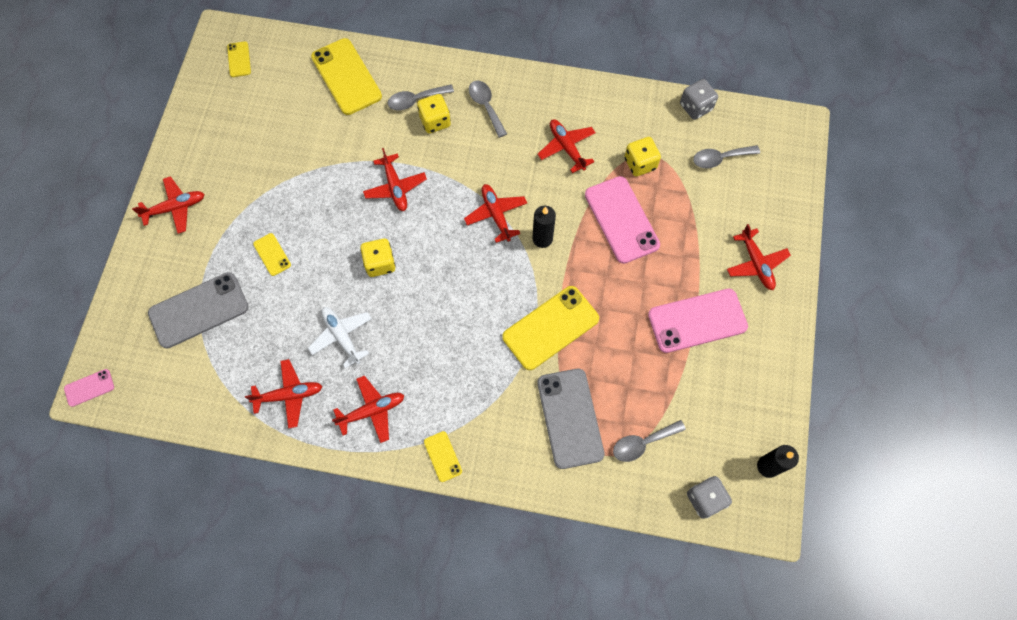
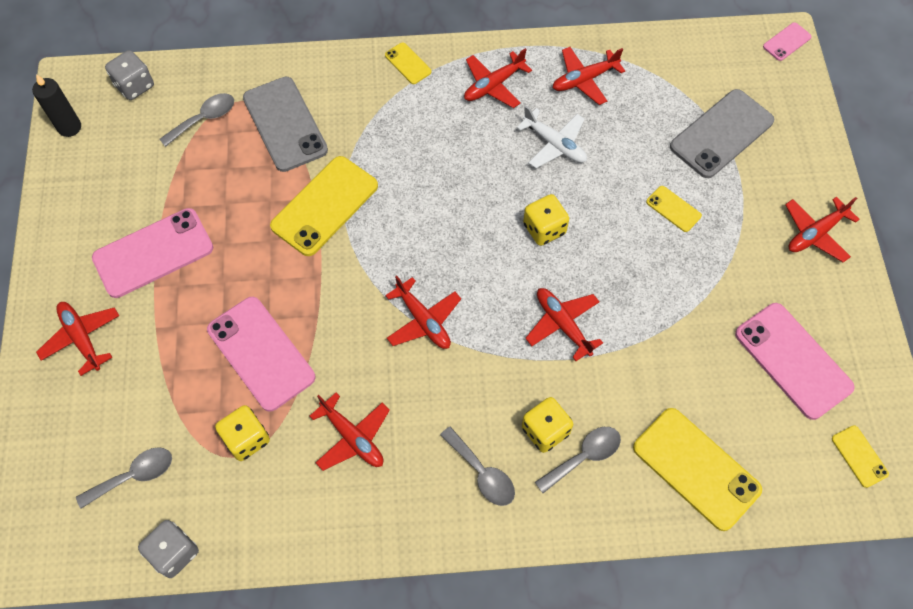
camera: 165 degrees right, 5 degrees down
black candle [533,206,556,248] -> none
none -> pink phone [735,303,855,420]

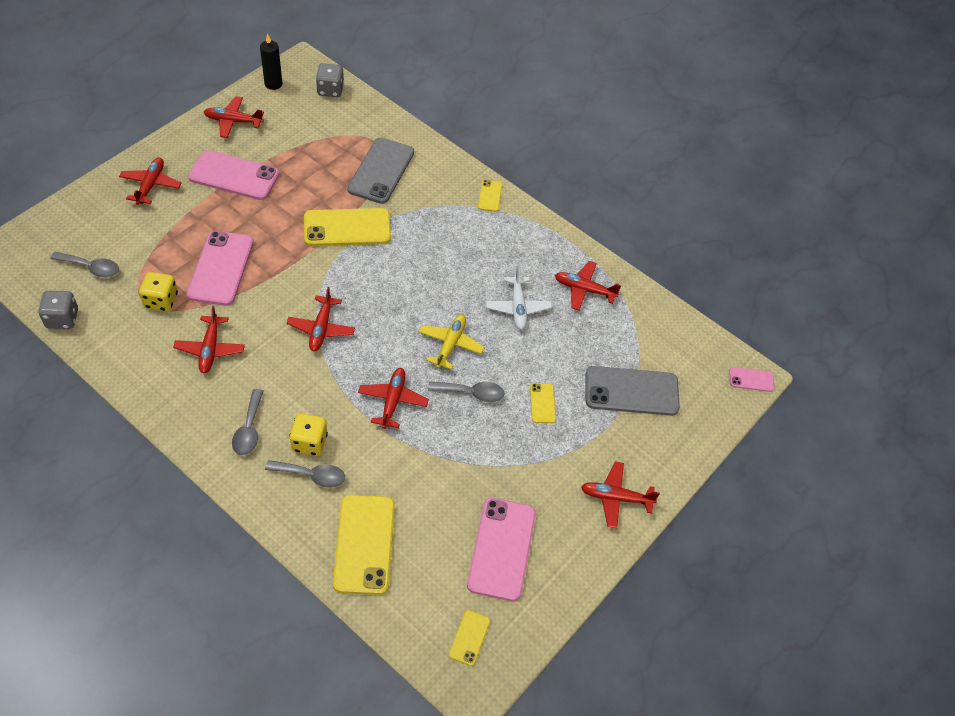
camera: 40 degrees right, 10 degrees down
grey spoon [159,93,234,147] -> grey spoon moved to [428,381,504,402]
red plane [464,48,532,108] -> red plane moved to [204,96,264,138]
yellow dice [523,194,569,246] -> yellow plane [419,314,485,370]

